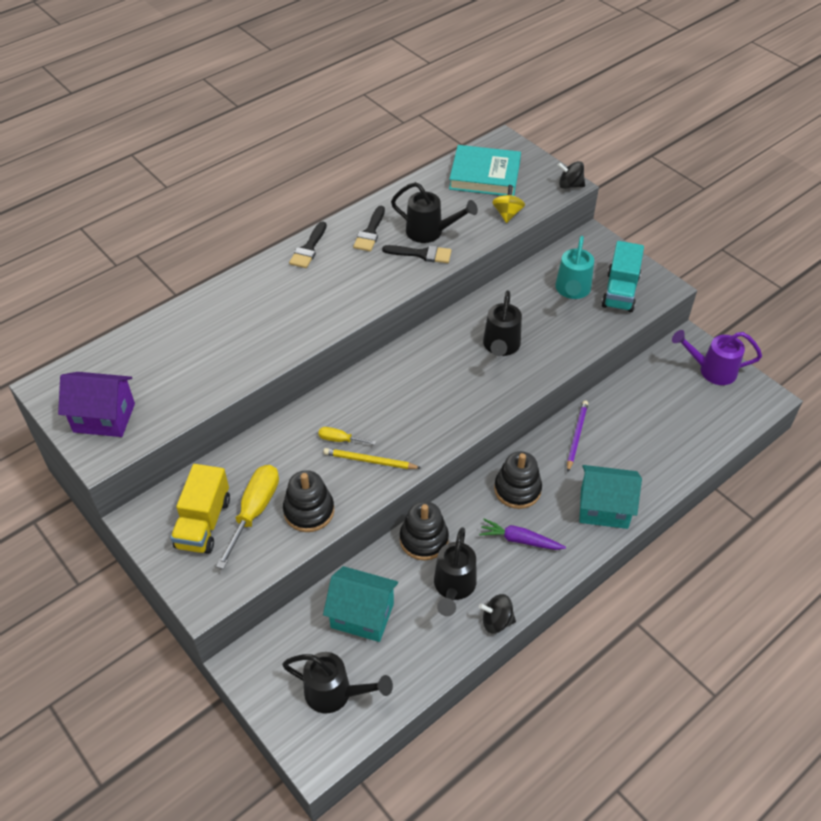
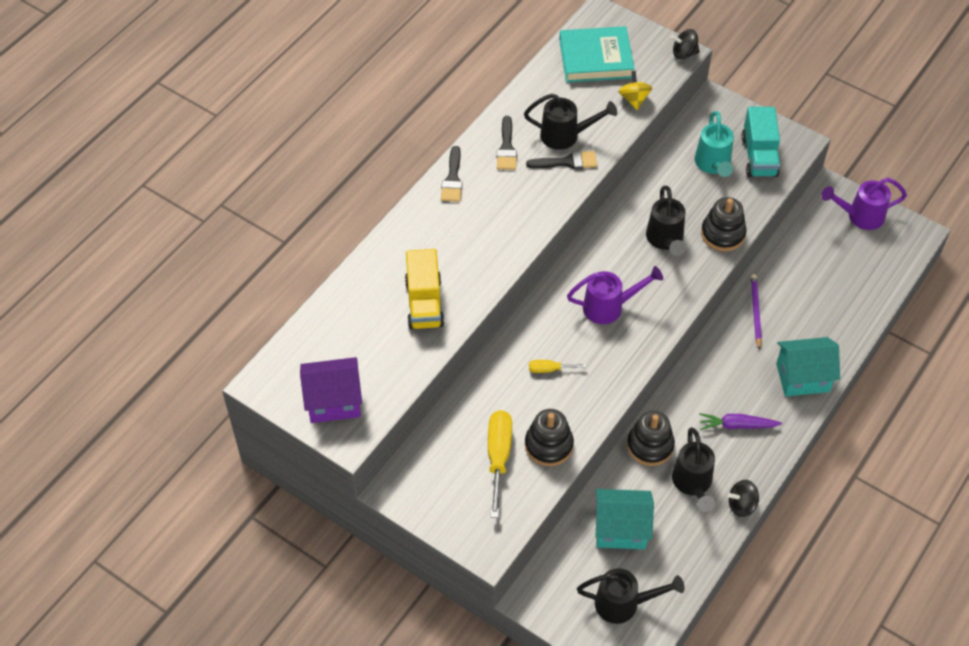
camera: 15 degrees left, 5 degrees up
yellow truck [170,464,230,554] -> yellow truck moved to [405,249,444,329]
yellow pencil [323,448,421,469] -> none
black stacking toy [494,451,542,509] -> black stacking toy moved to [701,197,746,251]
none -> purple watering can [567,266,663,324]

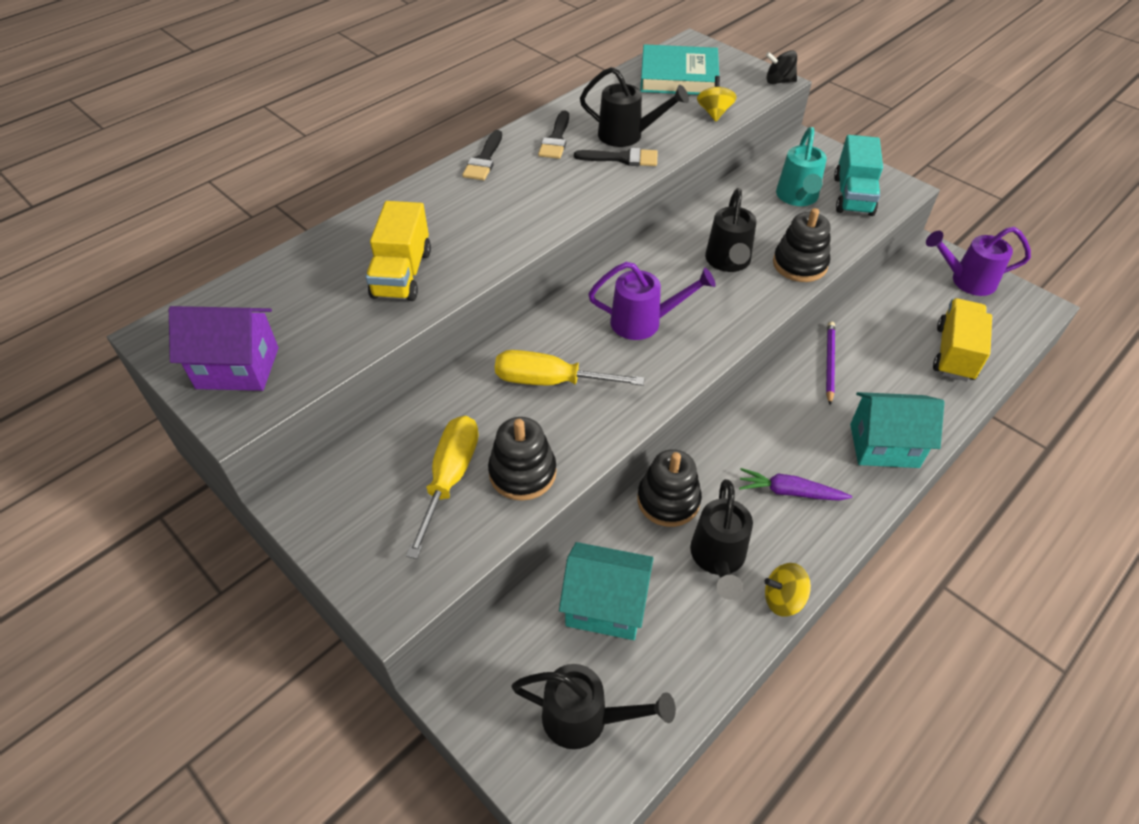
camera: 10 degrees right, 5 degrees down
yellow screwdriver [529,360,586,373] -> yellow screwdriver [495,350,645,386], size x1.96
black spinning top [728,480,759,517] -> yellow spinning top [764,563,811,617]
none -> yellow truck [933,298,992,381]

